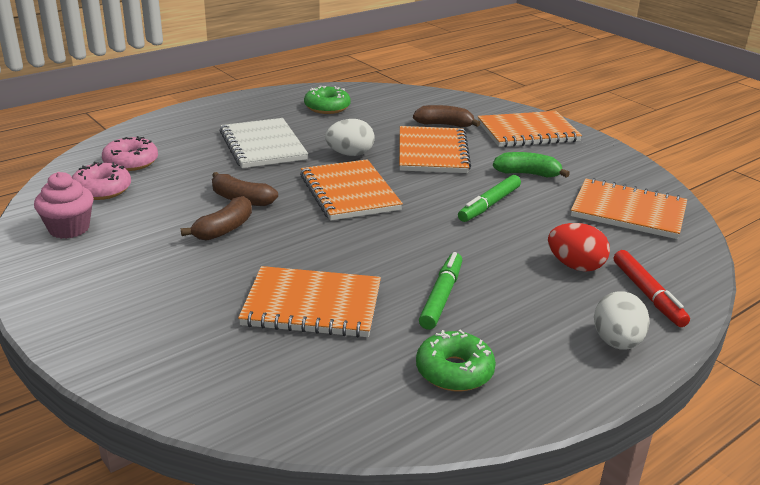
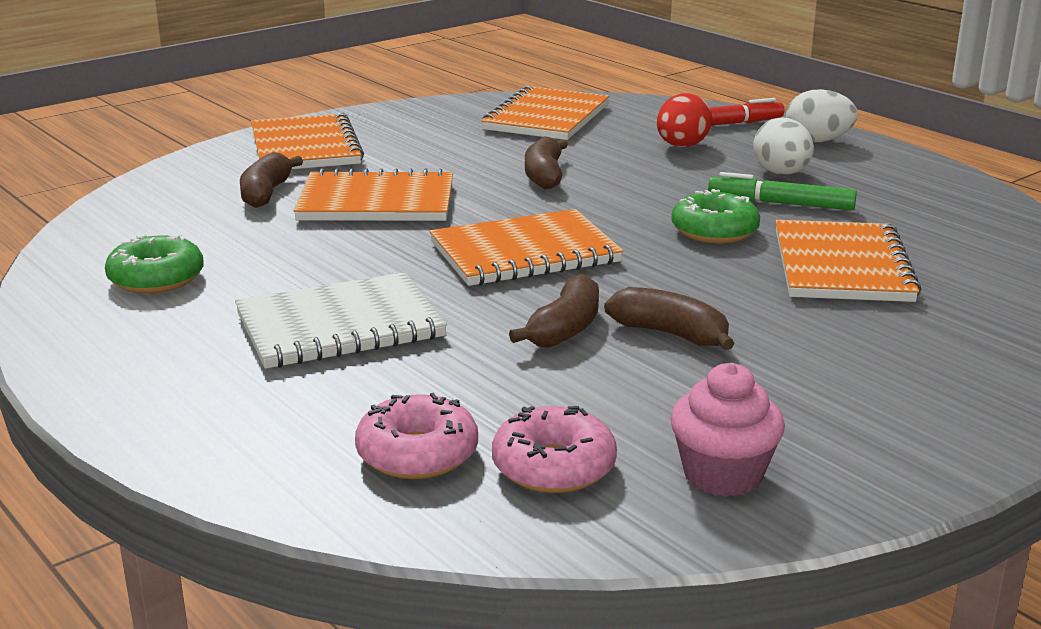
camera: 90 degrees left, 5 degrees down
white egg [325,119,375,156] -> white egg moved to [753,118,814,175]
green donut [416,330,496,392] -> green donut moved to [671,189,760,243]
green marker [458,175,521,222] -> brown banana [525,136,568,189]
green banana [493,152,570,178] -> none

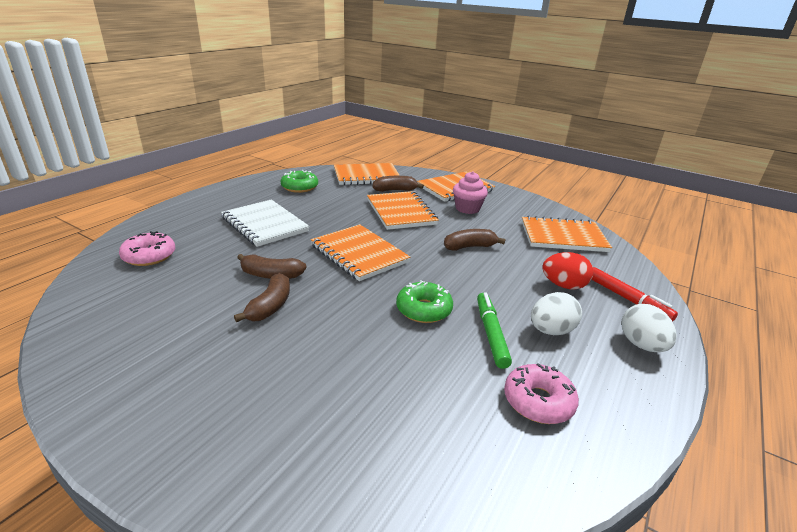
camera: 70 degrees right, 5 degrees up
pink donut [492,406,617,493] -> pink donut moved to [504,363,579,424]
pink cupcake [670,363,785,497] -> pink cupcake moved to [453,171,488,214]
orange notebook [776,220,921,302] -> orange notebook moved to [334,163,400,185]

